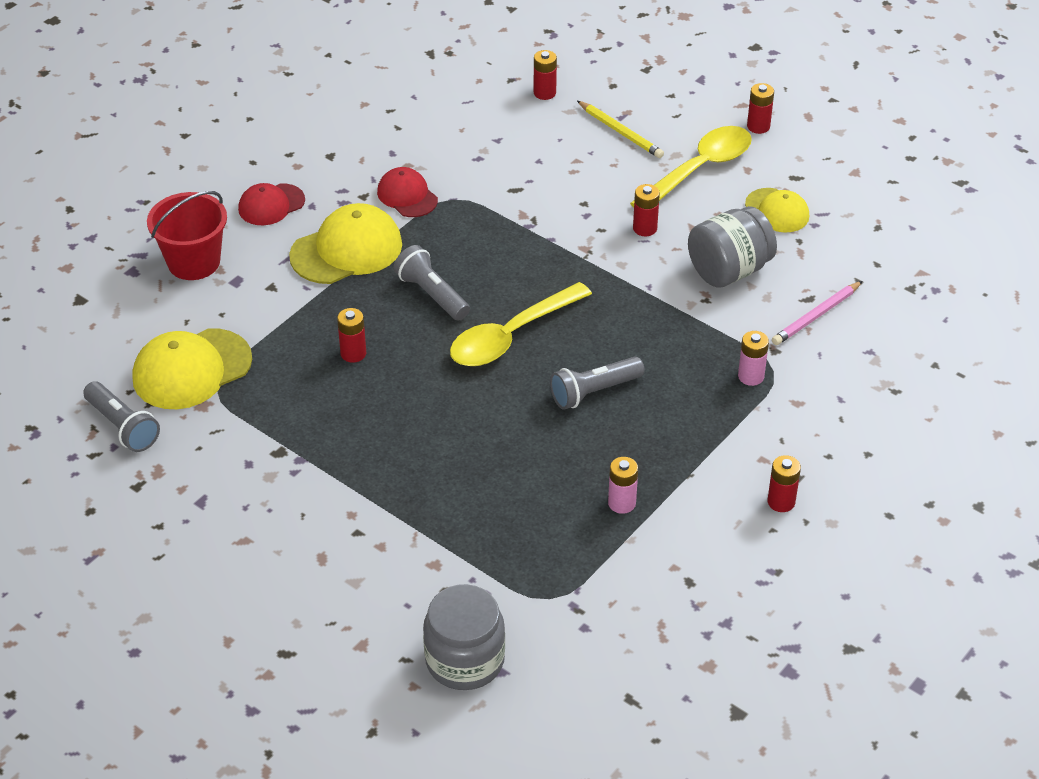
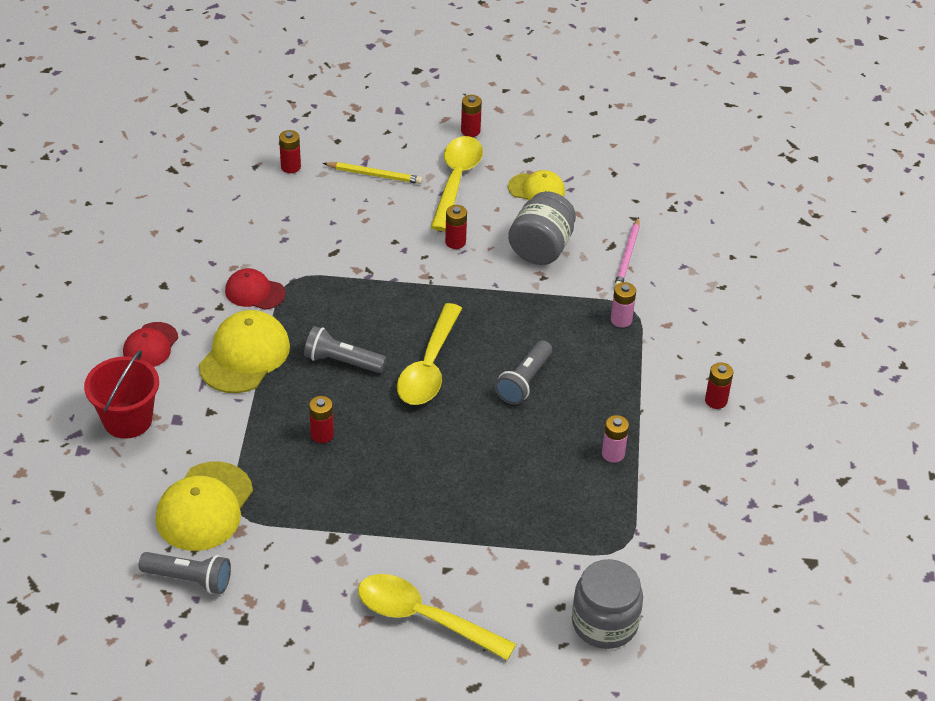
camera: 35 degrees left, 0 degrees up
none -> yellow spoon [358,574,516,660]

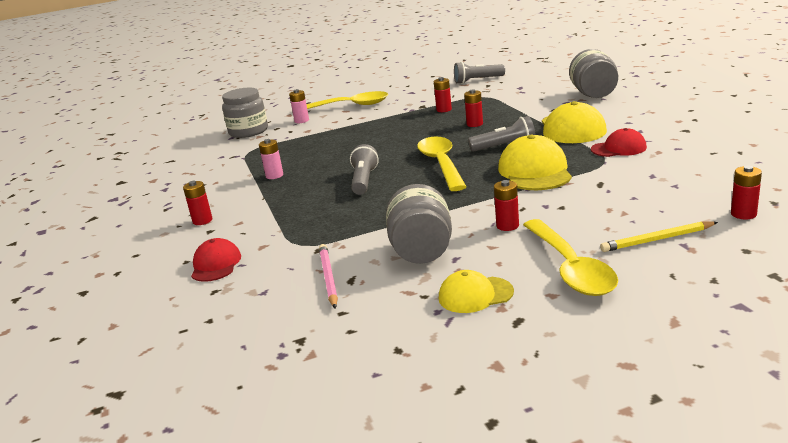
camera: 160 degrees right, 20 degrees down
red bucket [84,350,159,439] -> grey jar [569,49,618,98]
red cap [123,322,178,367] -> red cap moved to [191,238,241,282]
yellow cap [156,462,253,551] -> yellow cap moved to [498,135,572,190]
red battery [461,95,482,137] -> red battery moved to [434,77,452,112]
pink battery [611,282,636,328] -> pink battery moved to [289,89,309,123]

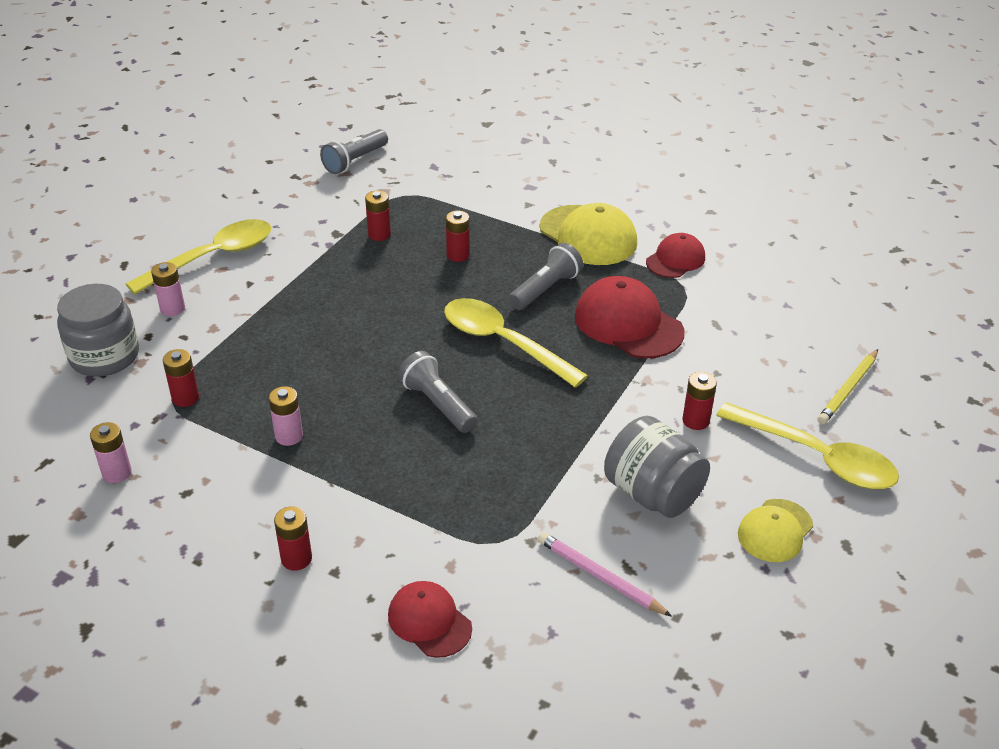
camera: 45 degrees left, 15 degrees up
yellow cap [498,135,572,190] -> red cap [575,276,684,359]
grey jar [569,49,618,98] -> none
red battery [731,166,762,219] -> red battery moved to [163,349,199,407]
none -> pink battery [90,422,132,483]

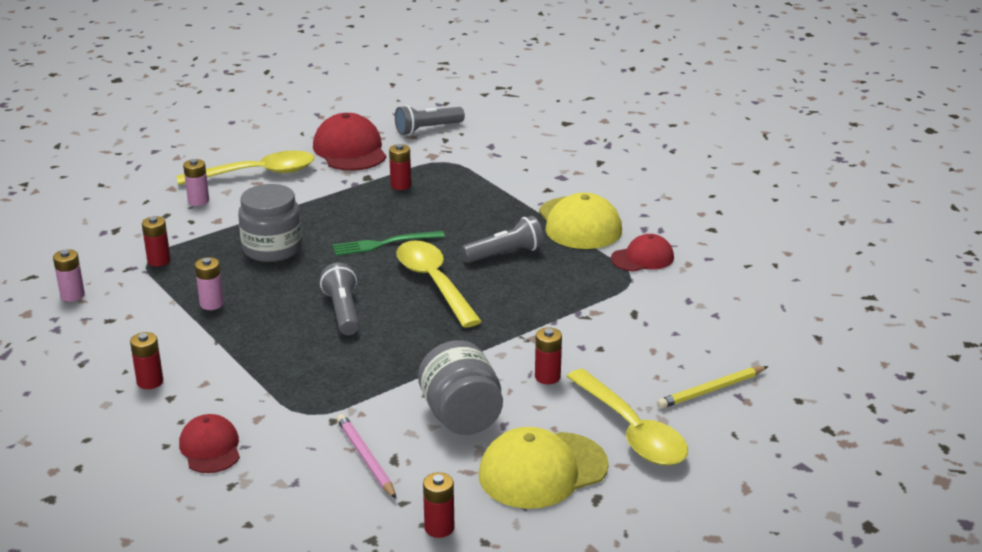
camera: 25 degrees right, 10 degrees down
grey jar [57,284,139,377] -> grey jar moved to [238,184,302,262]
red battery [446,211,470,262] -> red battery moved to [423,472,454,538]
red cap [575,276,684,359] -> red cap moved to [313,113,386,171]
yellow cap [738,499,813,562] -> yellow cap [479,427,609,509], size x1.64
none -> green fork [332,231,445,256]

